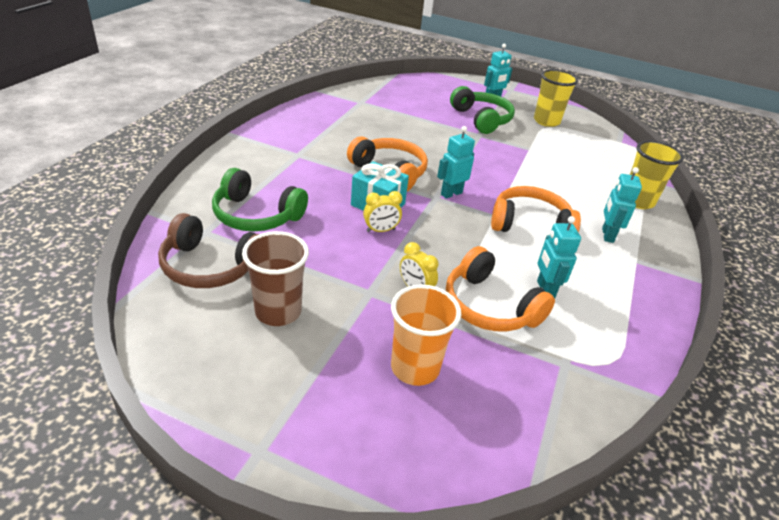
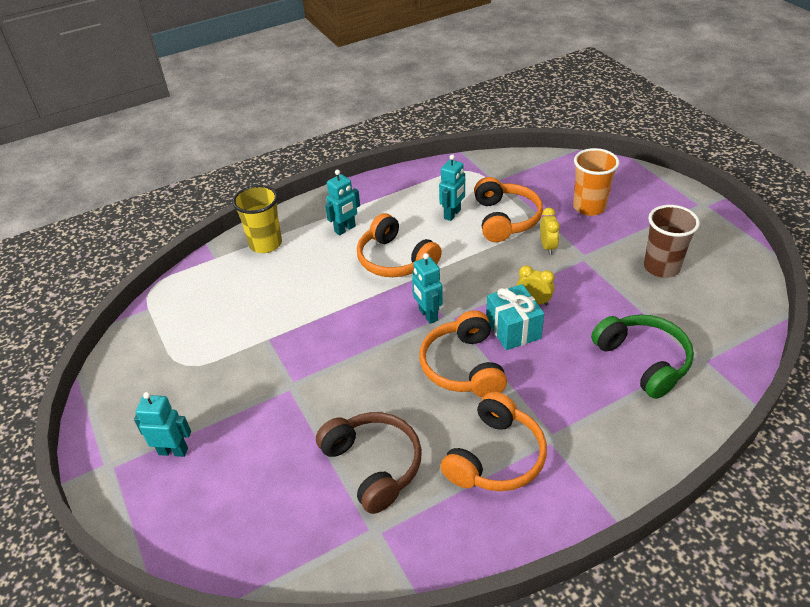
camera: 135 degrees left, 5 degrees up
brown headphones [158,213,259,288] -> brown headphones moved to [316,412,422,514]
turquoise robot [437,126,475,199] -> turquoise robot turned 60 degrees clockwise [412,253,443,324]
green headphones [450,86,515,134] -> none
yellow cup [534,69,578,127] -> none
none -> orange headphones [440,392,547,491]

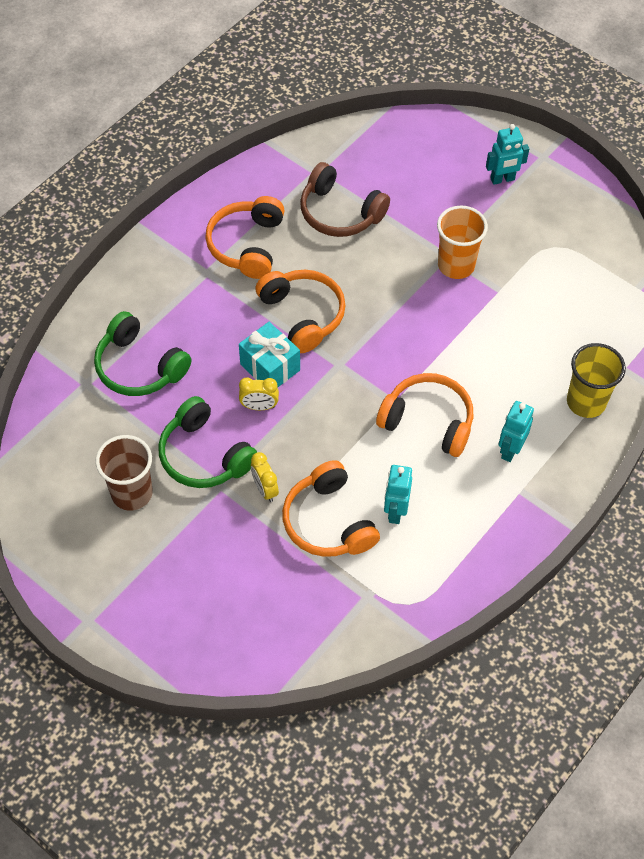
camera: 155 degrees right, 15 degrees up
turquoise robot [412,253,443,324] -> none
orange cup [573,148,619,216] -> orange cup moved to [437,205,488,279]
none -> green headphones [158,396,257,488]

